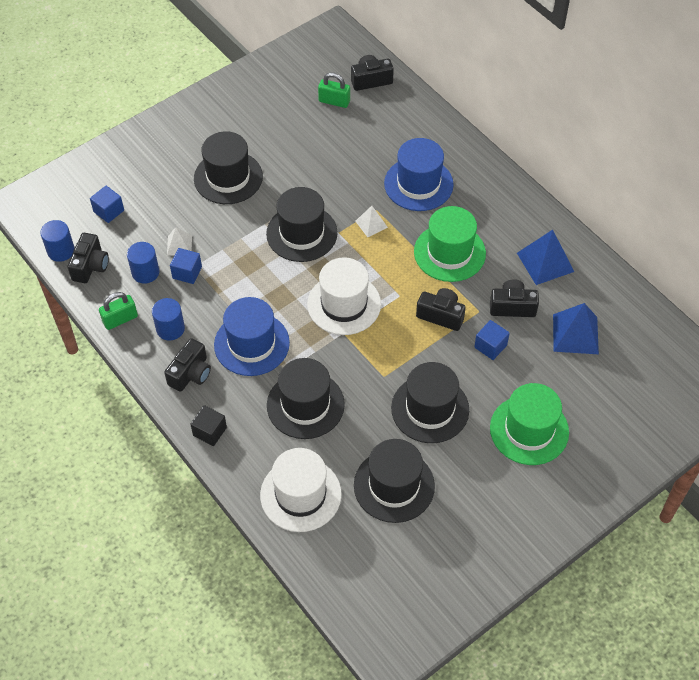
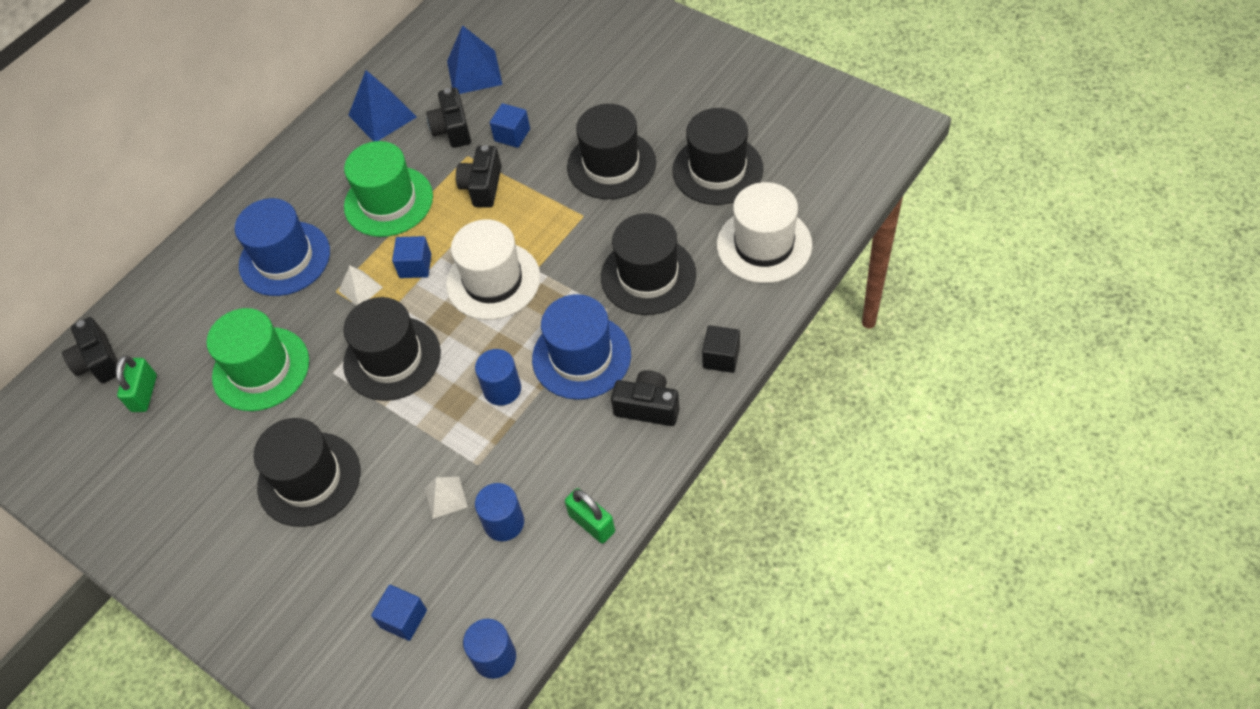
camera: 100 degrees left, 0 degrees up
black camera [67,233,109,283] -> none
blue cylinder [152,298,185,341] -> blue cylinder moved to [475,349,521,406]
blue cube [170,248,202,284] -> blue cube moved to [392,236,431,278]
green hat [490,383,569,465] -> green hat moved to [207,308,309,411]

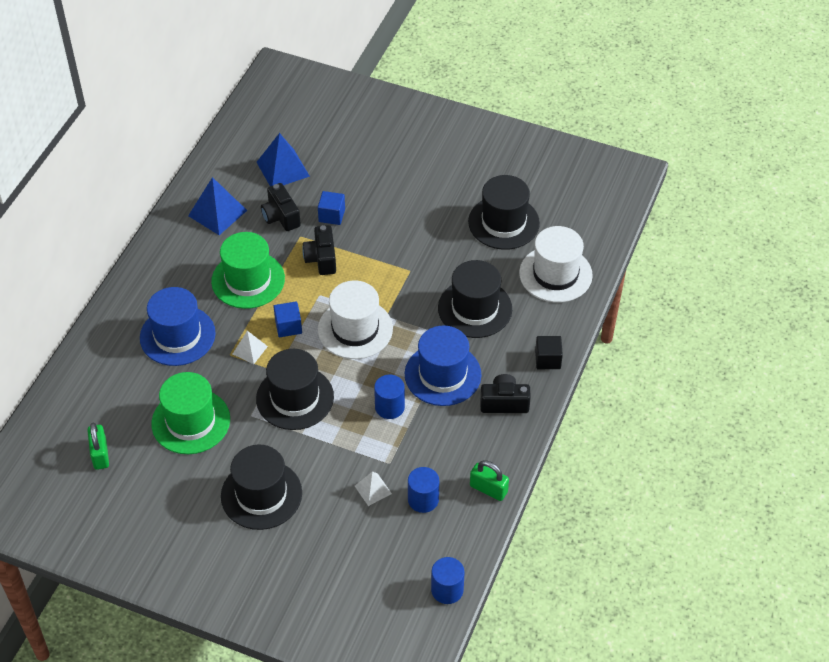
camera: 20 degrees left, 5 degrees down
black camera [62,317,118,383] -> none
blue cube [371,585,427,641] -> none
black hat [567,104,656,199] -> none

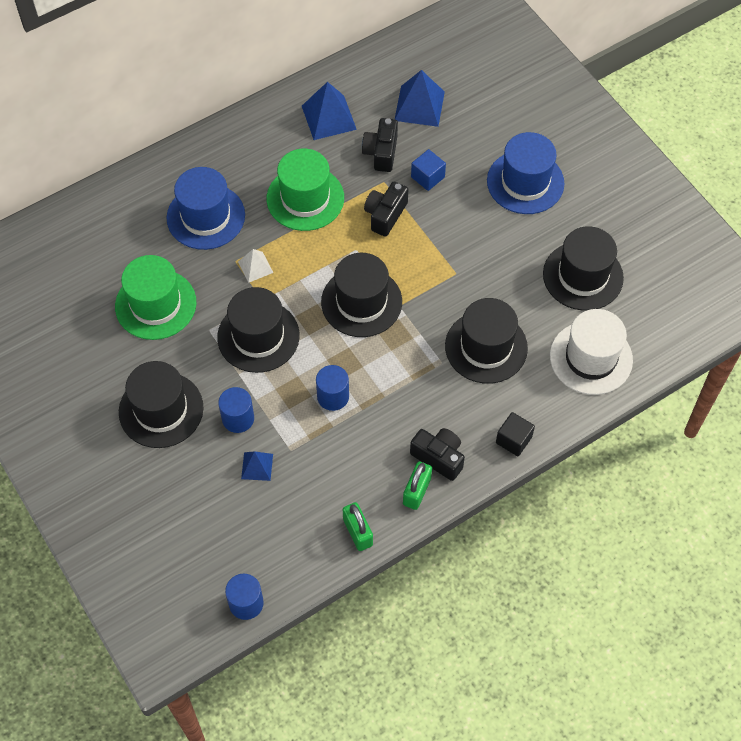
camera: 35 degrees right, 10 degrees up
green padlock [87,423,109,470] -> green padlock moved to [403,462,432,510]
blue cube [273,301,302,337] -> none
white hat [318,280,393,359] -> black hat [321,253,402,337]
white pyramid [355,471,392,506] -> blue pyramid [241,451,273,481]
blue hat [405,325,482,406] -> blue hat moved to [487,132,564,214]
blue cylinder [408,467,439,513] -> blue cylinder moved to [218,387,254,433]

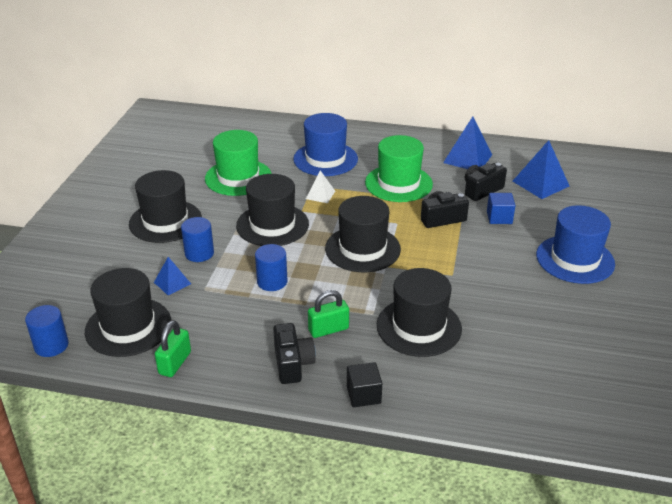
camera: 45 degrees right, 25 degrees down
green padlock [403,462,432,510] -> green padlock moved to [308,290,349,338]
black hat [543,226,624,311] -> black hat moved to [85,268,171,357]
white hat [550,309,633,395] -> none

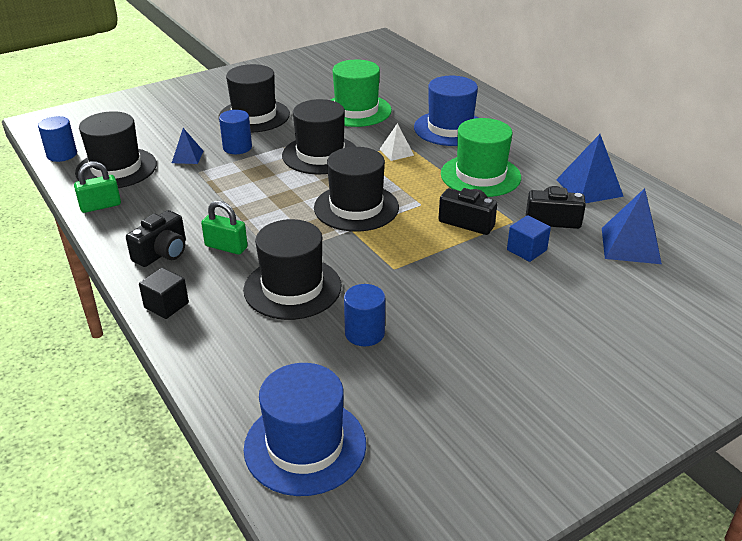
camera: 45 degrees right, 0 degrees up
blue cylinder [255,244,287,291] -> blue cylinder moved to [344,284,385,346]
blue hat [536,205,615,284] -> blue hat moved to [244,363,366,496]

